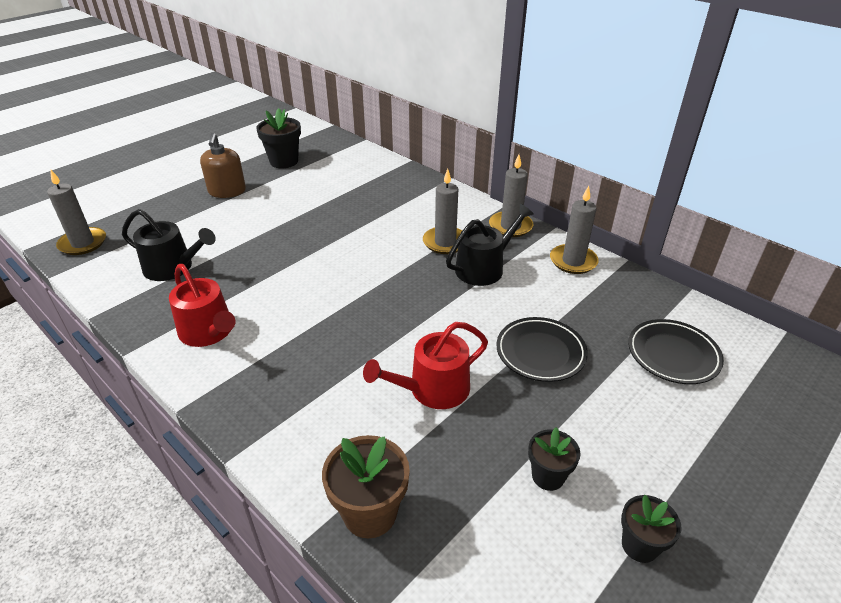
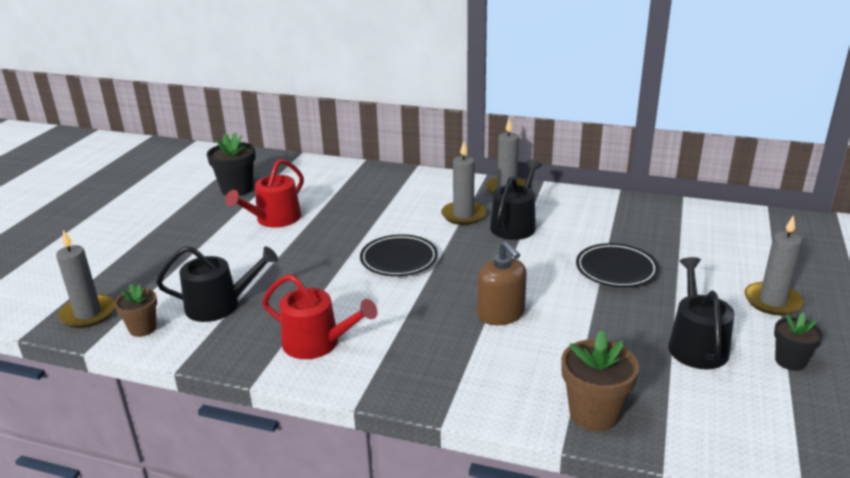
camera: 25 degrees left, 10 degrees down
brown soap dispenser [200,133,246,198] -> brown soap dispenser moved to [477,241,527,325]
red watering can [363,322,488,409] -> red watering can moved to [225,159,304,227]
black flower pot [528,427,580,491] -> black watering can [668,257,734,369]
grey candle [550,186,599,274] -> grey candle moved to [745,215,803,315]
black plate [628,319,724,384] -> black plate moved to [360,234,438,276]
none -> brown flower pot [114,284,157,337]

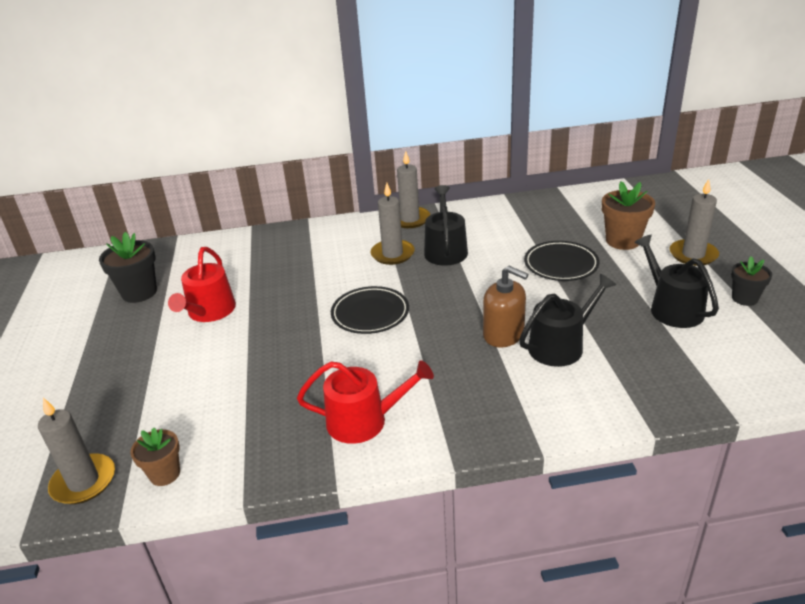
camera: 25 degrees left, 5 degrees up
black watering can [156,246,278,322] -> black watering can moved to [519,274,616,367]
brown flower pot [561,330,639,431] -> brown flower pot moved to [602,181,655,250]

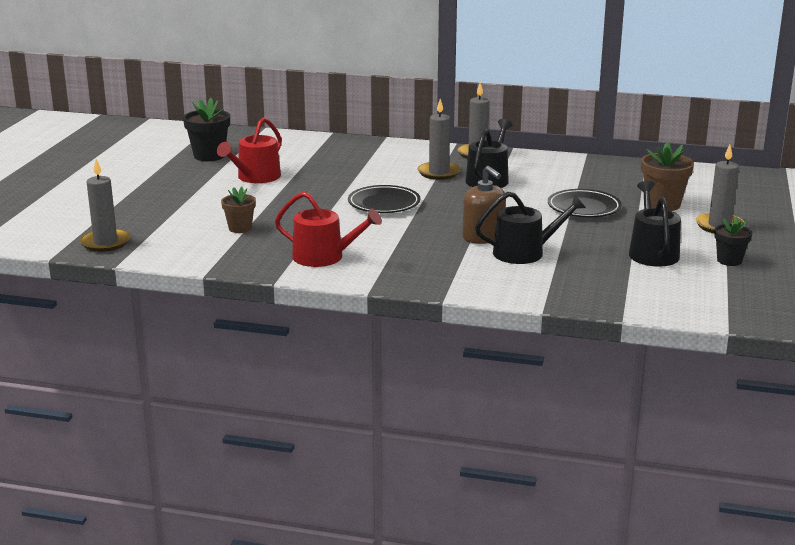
camera: 20 degrees right, 10 degrees down
brown flower pot [131,428,180,486] -> brown flower pot moved to [221,187,256,233]

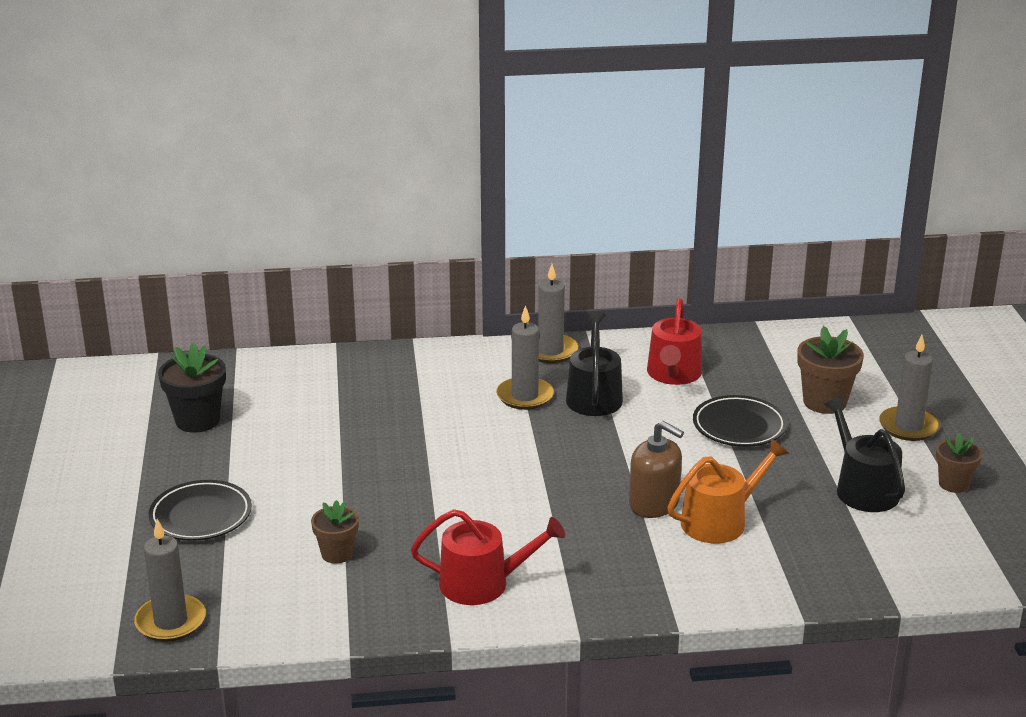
camera: 20 degrees left, 5 degrees up
red watering can [217,117,282,183] -> red watering can moved to [647,298,702,385]
black plate [348,185,420,213] -> black plate moved to [148,480,252,541]
black watering can [475,192,586,264] -> orange watering can [667,439,789,543]
black flower pot [714,217,752,266] -> brown flower pot [936,432,982,493]

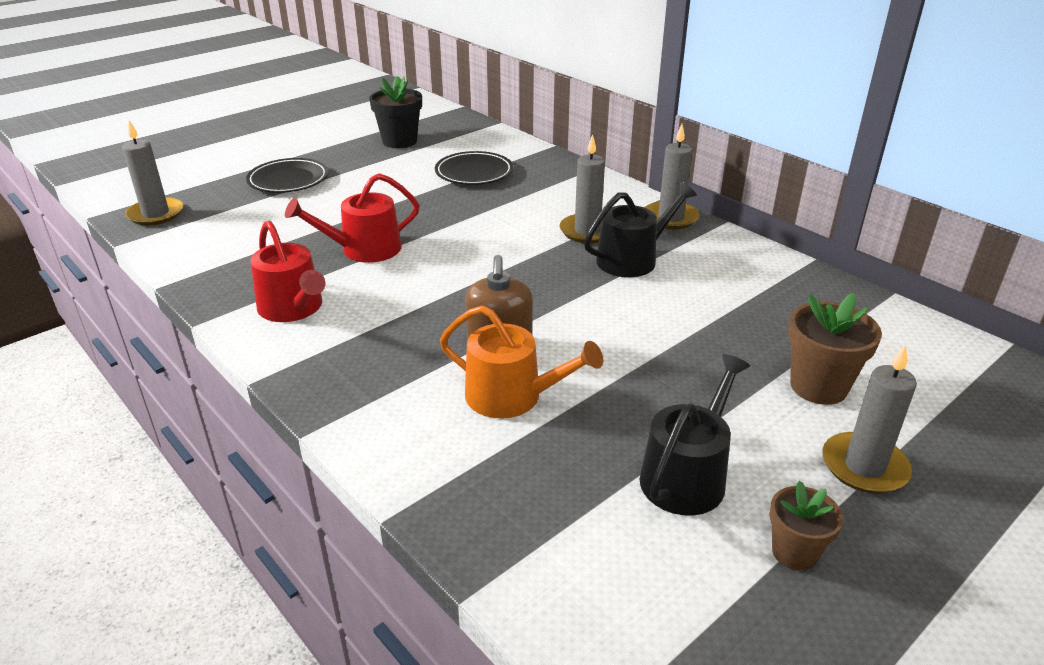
camera: 55 degrees right, 5 degrees up
brown flower pot [311,500,359,564] -> none
red watering can [647,298,702,385] -> red watering can moved to [285,173,419,263]
black plate [693,395,787,447] -> black plate moved to [435,151,513,185]

